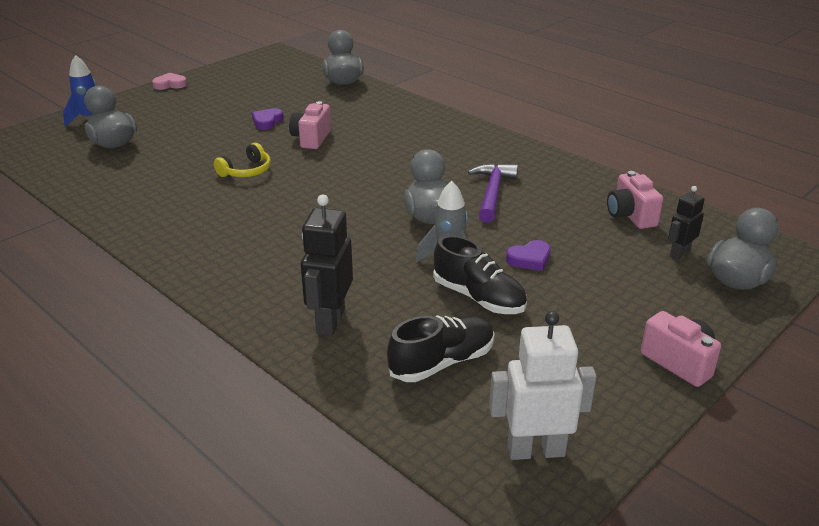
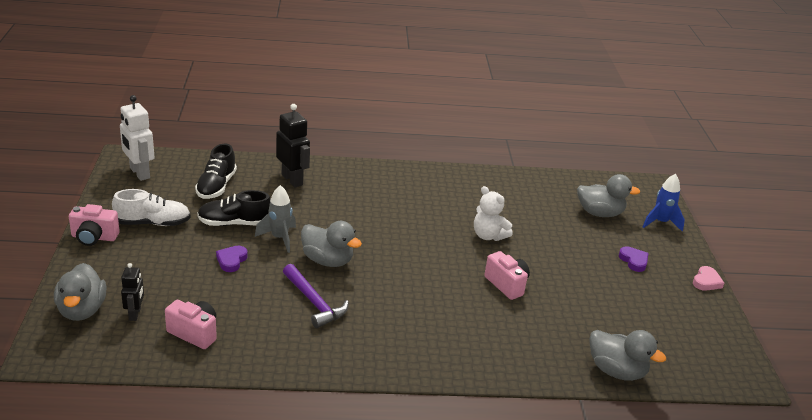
camera: 130 degrees right, 0 degrees up
yellow headphones [214,143,271,177] -> white teddy bear [474,186,513,241]
purple heart [252,108,283,130] -> purple heart moved to [619,246,649,272]
white robot [489,311,597,460] -> white robot turned 105 degrees clockwise [120,95,155,181]
none -> white shoe [112,189,191,226]

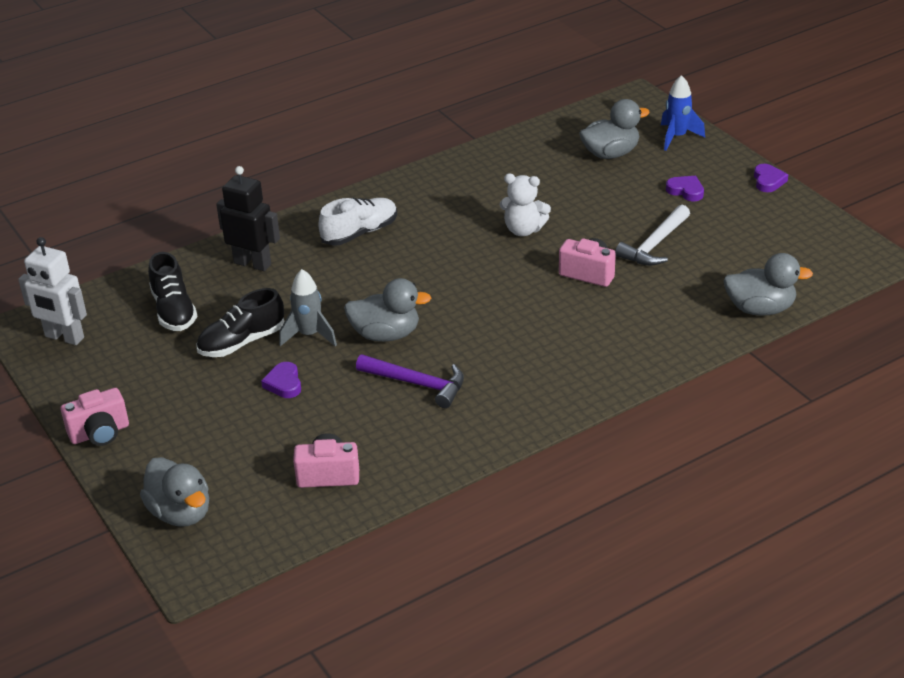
camera: 25 degrees left, 5 degrees up
white shoe [112,189,191,226] -> white shoe moved to [318,198,397,246]
black robot [121,263,144,321] -> none
pink heart [693,266,724,291] -> purple heart [754,164,788,192]
none -> white hammer [615,205,690,265]

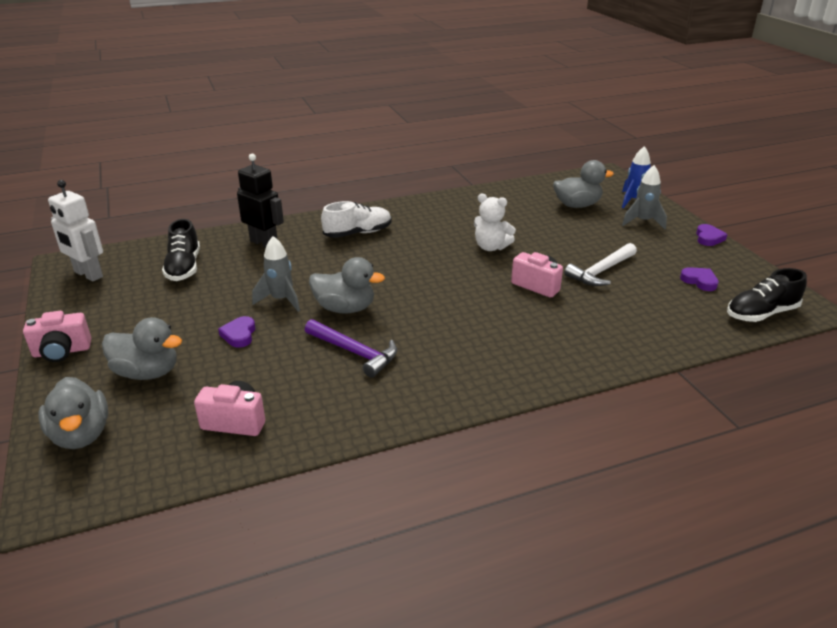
camera: 10 degrees right, 5 degrees down
black shoe [196,288,284,357] -> black shoe moved to [727,268,807,322]
purple heart [666,176,704,201] -> purple heart moved to [680,267,719,291]
grey duck [723,253,813,316] -> grey duck moved to [102,317,182,380]
none -> grey rocket [622,165,667,229]

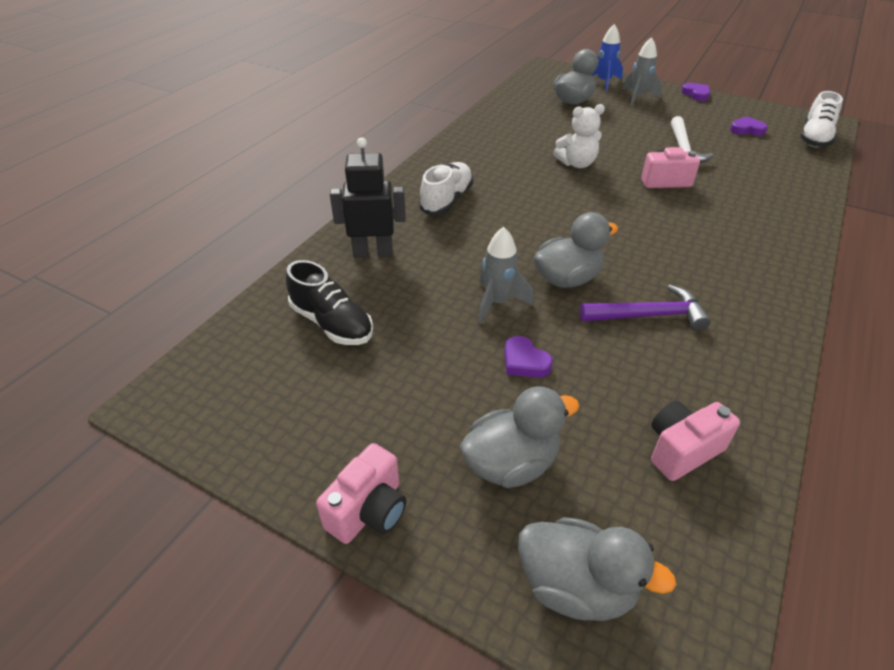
camera: 40 degrees left, 10 degrees up
white robot [48,180,103,281] -> none
black shoe [727,268,807,322] -> white shoe [800,91,843,147]

